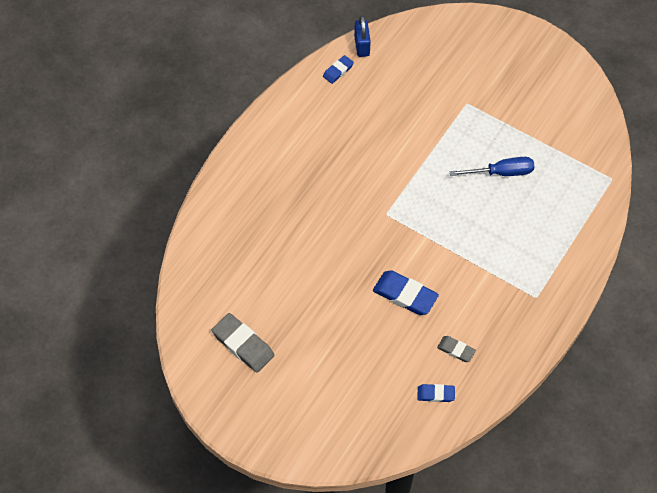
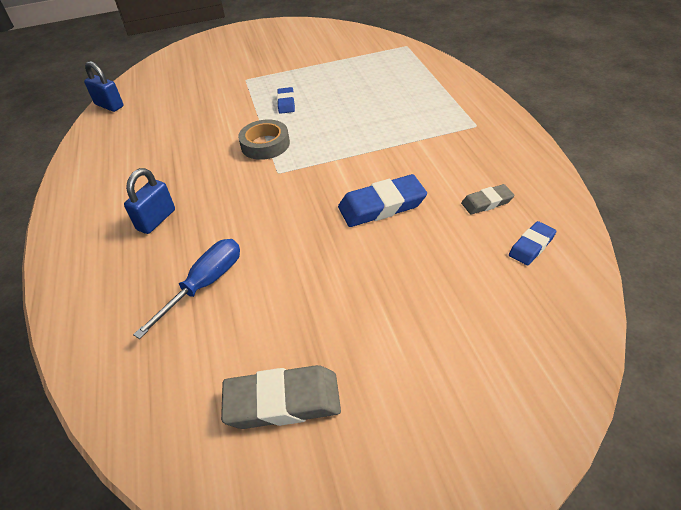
camera: 45 degrees left, 15 degrees down
blue eraser [323,55,354,84] -> blue eraser moved to [277,87,295,114]
blue screwdriver [450,157,535,176] -> blue screwdriver moved to [133,239,240,339]
none -> blue padlock [124,168,175,234]
none -> grey tape [238,120,290,160]

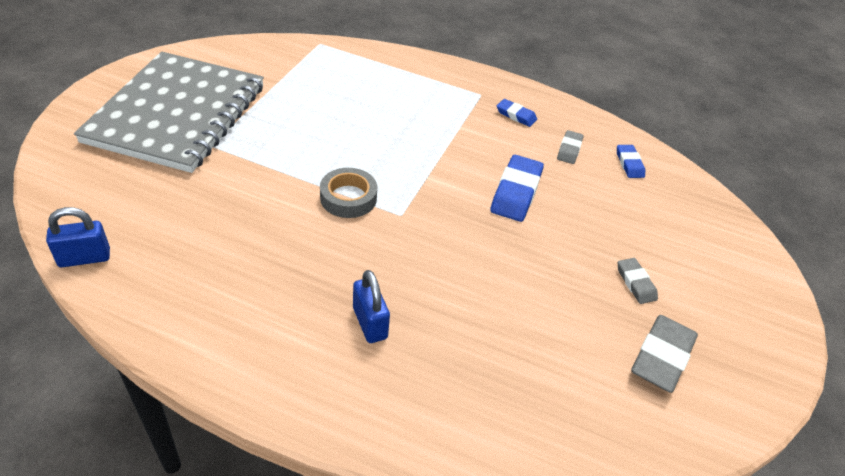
camera: 60 degrees left, 0 degrees up
blue screwdriver [133,239,240,339] -> none
blue eraser [277,87,295,114] -> blue eraser moved to [497,99,537,127]
none -> grey notebook [74,52,264,173]
none -> grey eraser [618,258,658,304]

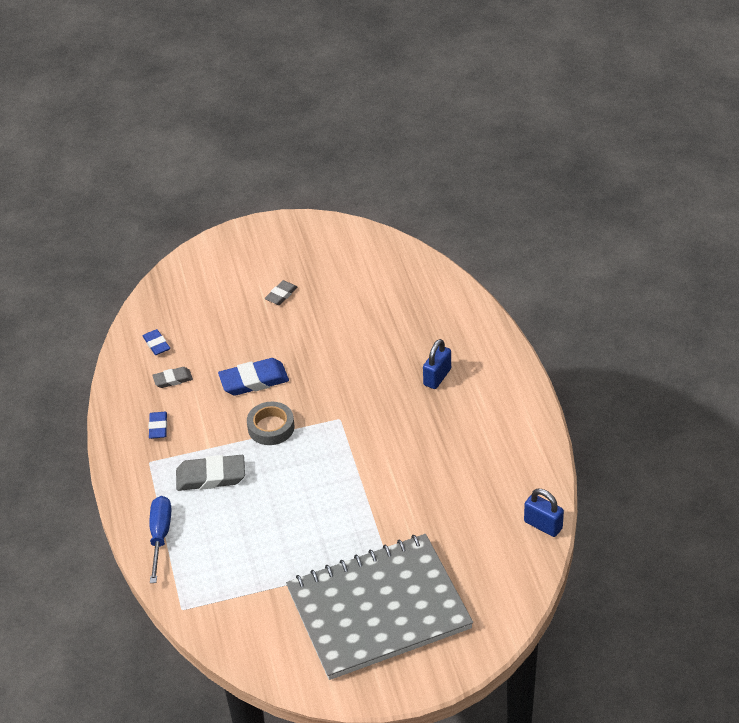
camera: 120 degrees left, 0 degrees up
grey tape [320,168,377,218] -> grey tape moved to [247,402,294,445]
blue eraser [617,145,645,178] -> blue eraser turned 75 degrees counterclockwise [142,329,170,355]
grey eraser [631,315,698,393] -> grey eraser moved to [176,455,245,491]
none -> blue screwdriver [150,496,171,583]

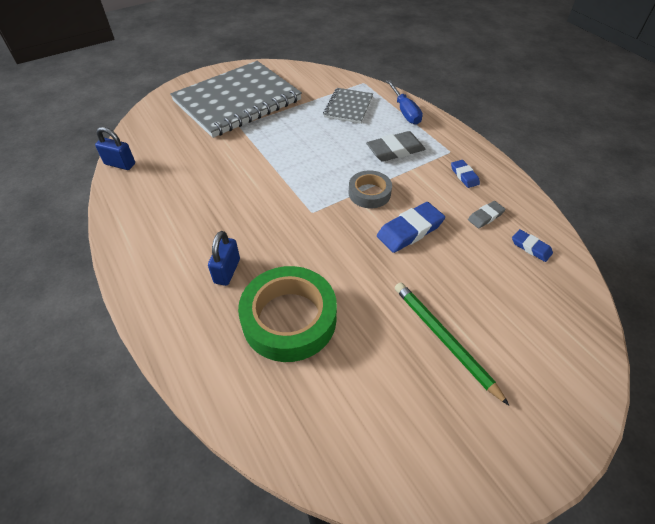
camera: 160 degrees right, 5 degrees up
grey eraser [265,280,297,305] -> green pencil [395,282,509,405]
none -> green tape [238,266,337,362]
none -> grey notebook [323,88,373,124]

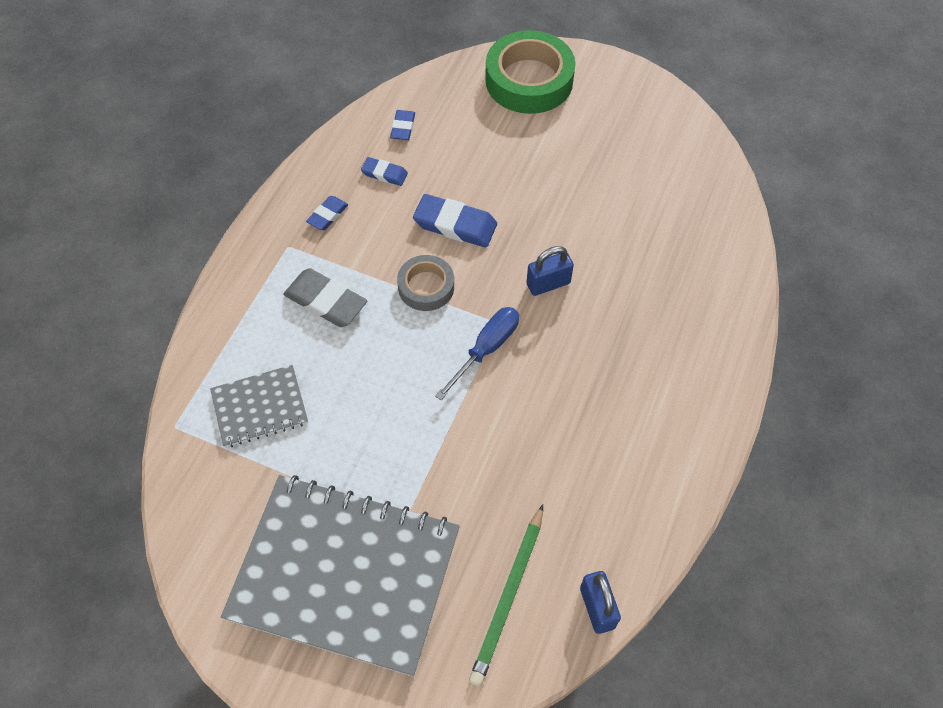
camera: 125 degrees left, 10 degrees up
blue padlock [208,231,240,286] -> blue padlock moved to [527,246,574,296]
green tape [238,266,337,362] -> green tape moved to [485,30,575,114]
blue screwdriver [386,80,423,125] -> blue screwdriver moved to [435,307,519,400]
green pencil [395,282,509,405] -> green pencil moved to [469,505,543,686]
grey eraser [468,201,506,229] -> blue eraser [361,157,408,186]

